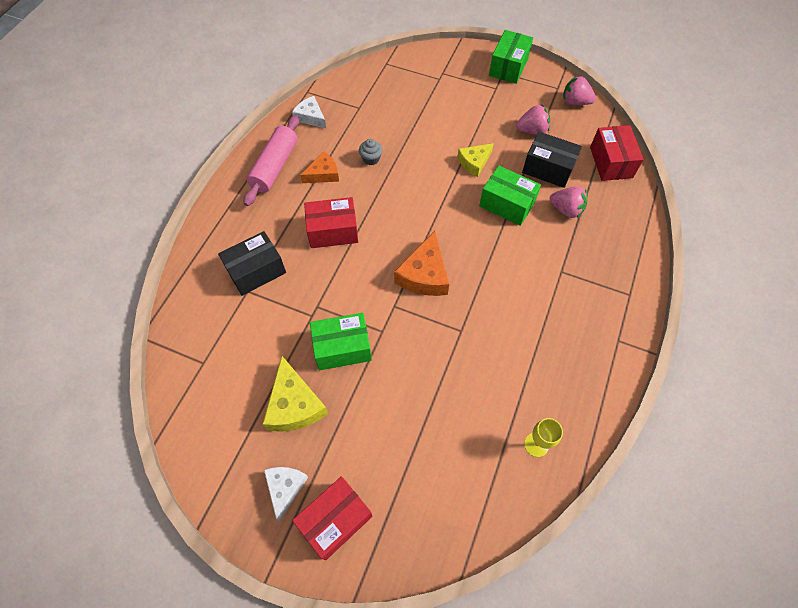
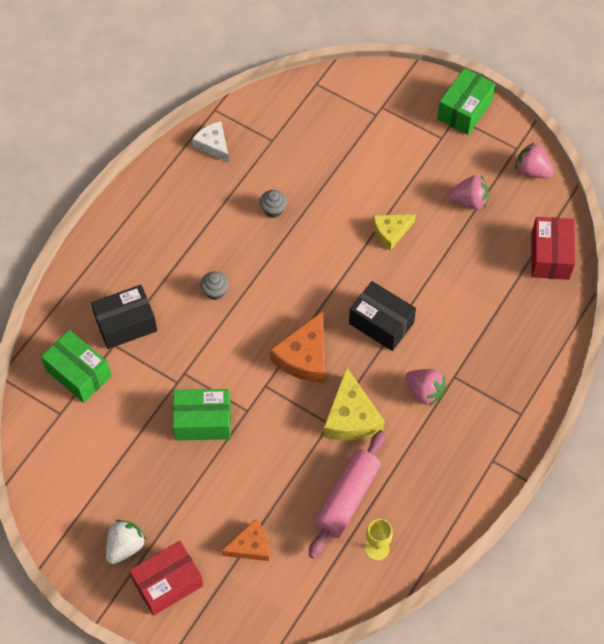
camera: 10 degrees right, 0 degrees up
pink rolling pin [243,115,299,206] -> pink rolling pin moved to [309,430,386,559]
yellow cheese [263,356,328,432] -> yellow cheese moved to [323,367,385,440]
white cheese [264,467,308,521] -> white strawberry [106,520,146,564]
orange cheese [300,152,339,183] -> orange cheese moved to [222,519,269,561]
red box [304,197,358,248] -> grey cupcake [200,271,228,300]
green box [479,166,541,226] -> green box moved to [41,330,112,403]
black box [522,132,582,188] -> black box moved to [349,281,416,351]
pink strawberry [550,186,587,218] -> pink strawberry moved to [405,369,447,406]

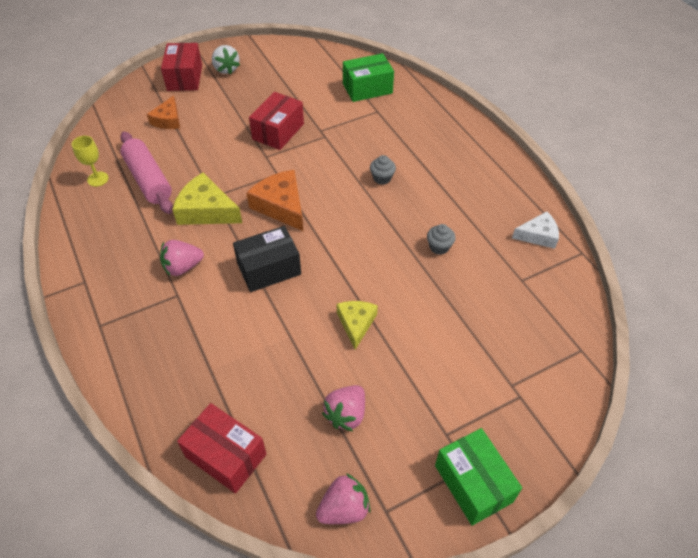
camera: 120 degrees right, 10 degrees down
black box [91,285,157,349] -> none
green box [173,389,231,440] -> red box [249,92,304,150]

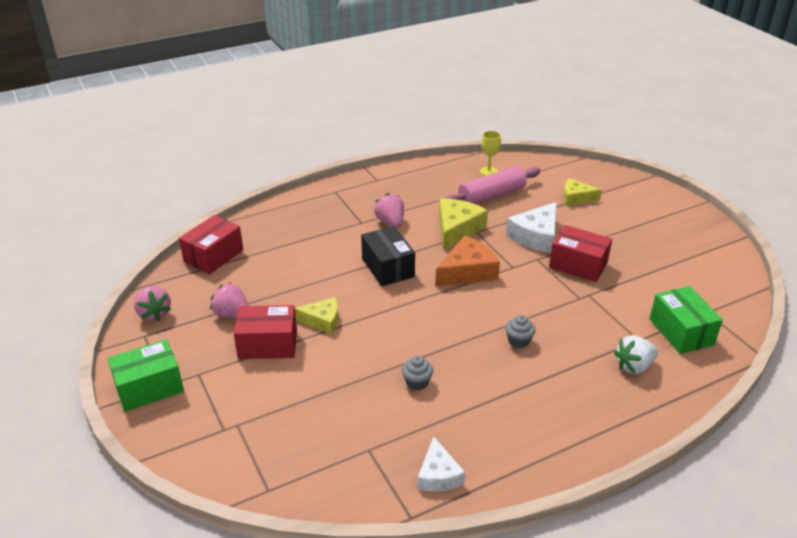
camera: 90 degrees right, 15 degrees down
orange cheese [147,96,180,129] -> yellow cheese [563,178,602,206]
red box [161,43,202,91] -> red box moved to [234,305,297,359]
white strawberry [212,45,240,75] -> white strawberry moved to [614,335,658,374]
none -> white cheese [506,202,557,253]

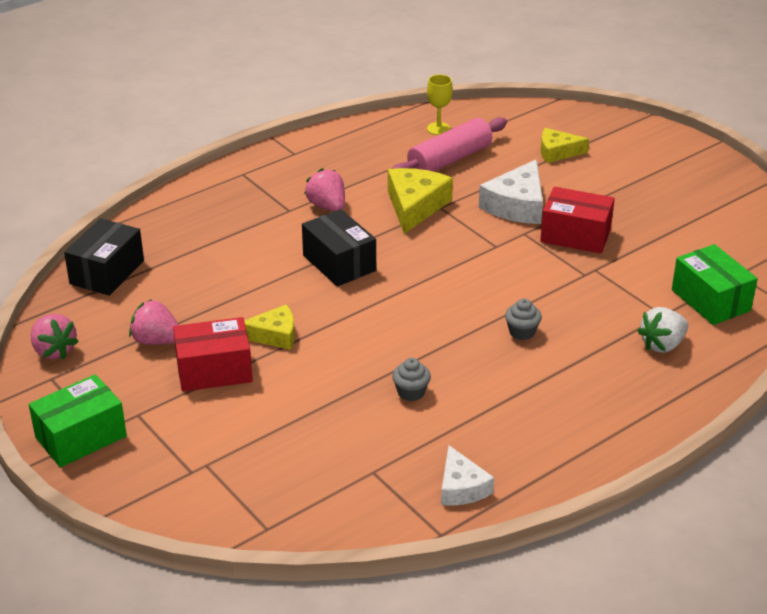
camera: 10 degrees left, 0 degrees up
red box [179,215,243,275] -> black box [64,218,144,296]
orange cheese [435,235,500,287] -> none

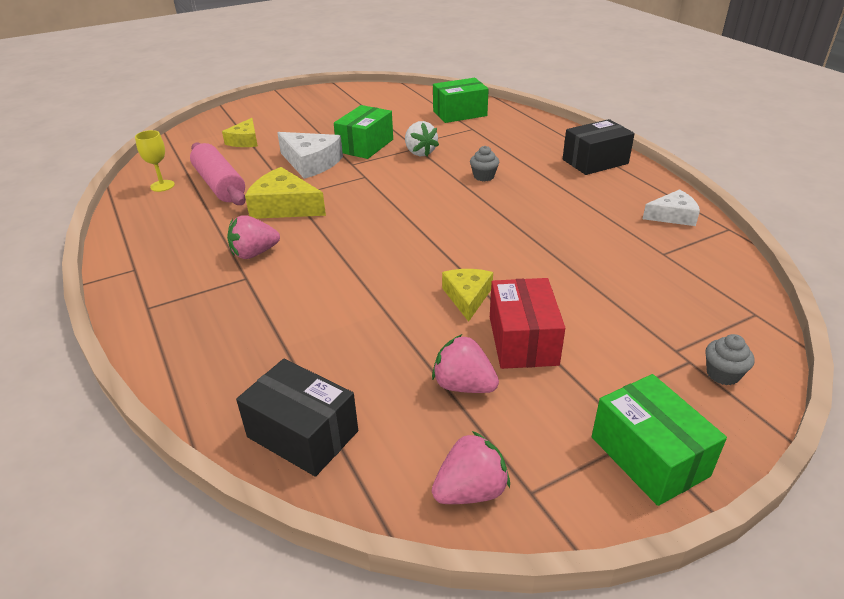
camera: 80 degrees left, 0 degrees up
pink strawberry [129,299,179,345] -> pink strawberry turned 90 degrees clockwise [432,334,499,393]
black box [302,209,376,287] -> black box moved to [563,119,635,175]
grey cupcake [392,358,431,401] -> grey cupcake moved to [705,334,755,385]
red box [540,187,615,254] -> green box [334,105,393,159]
white strawberry [638,307,688,353] -> white strawberry moved to [405,121,439,156]

